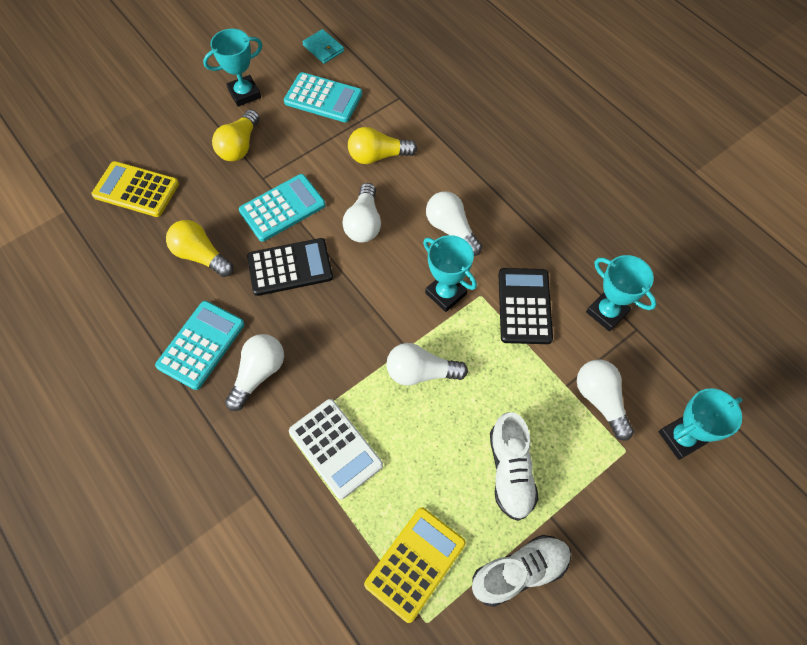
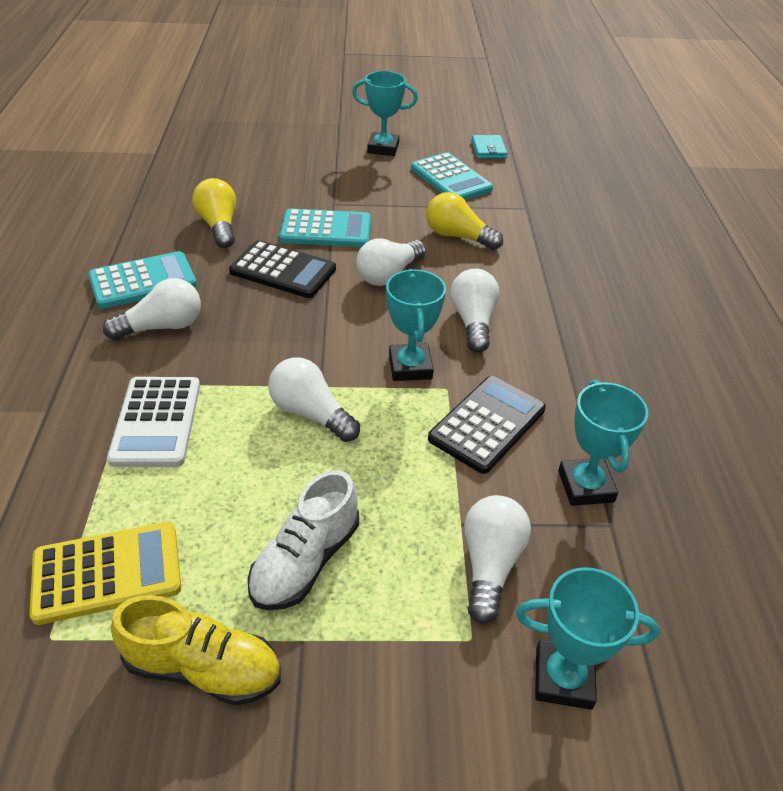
camera: 35 degrees right, 20 degrees down
yellow calculator [91,161,179,217] -> none
yellow light bulb [212,109,260,161] -> none
white shoe [472,535,571,607] -> yellow shoe [111,595,281,706]

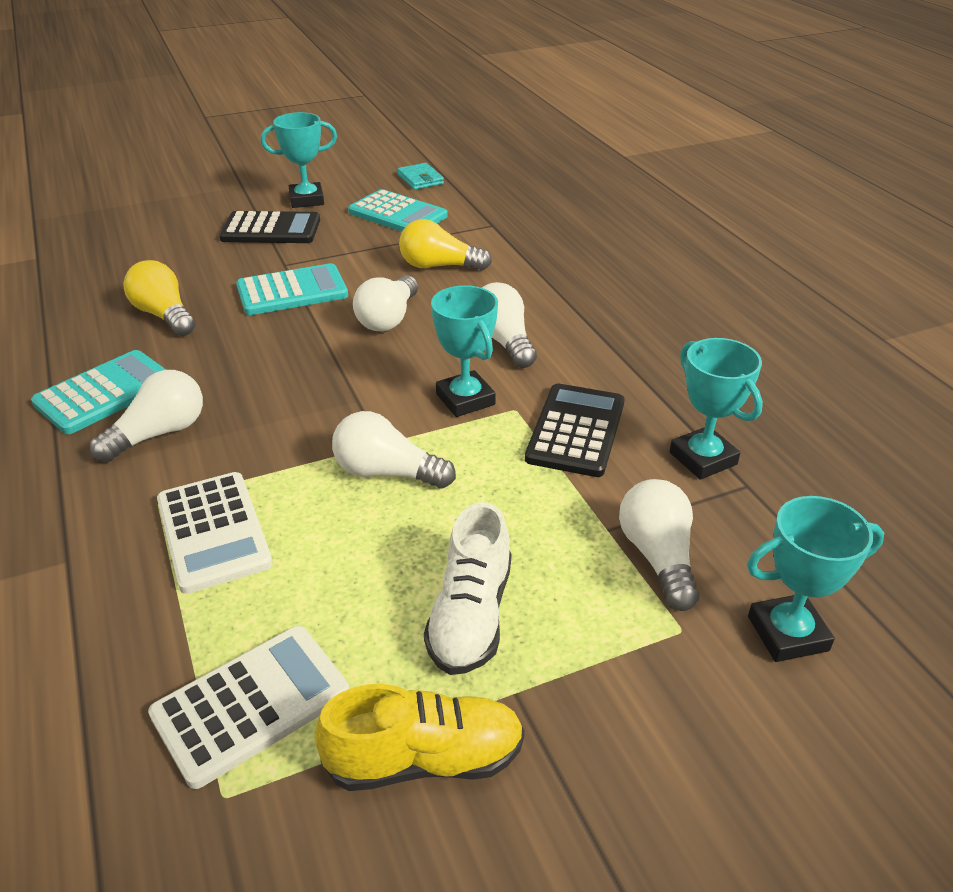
camera: 20 degrees left, 5 degrees down
yellow calculator [29,522,181,625] -> white calculator [148,626,350,789]
black calculator [229,240,336,298] -> black calculator moved to [219,211,320,243]

